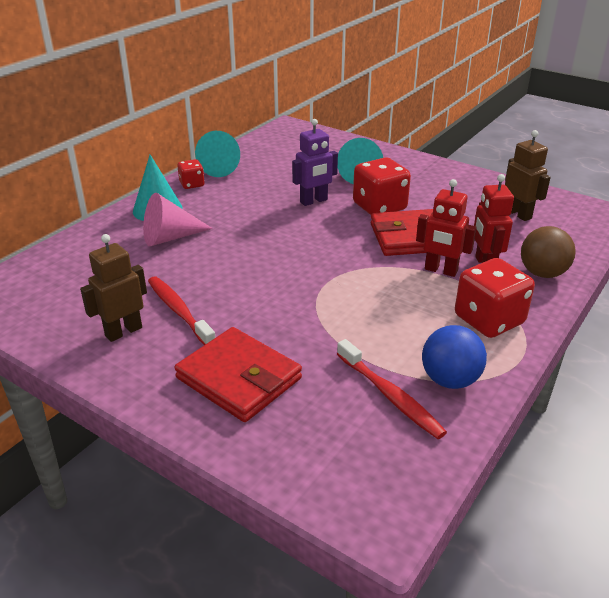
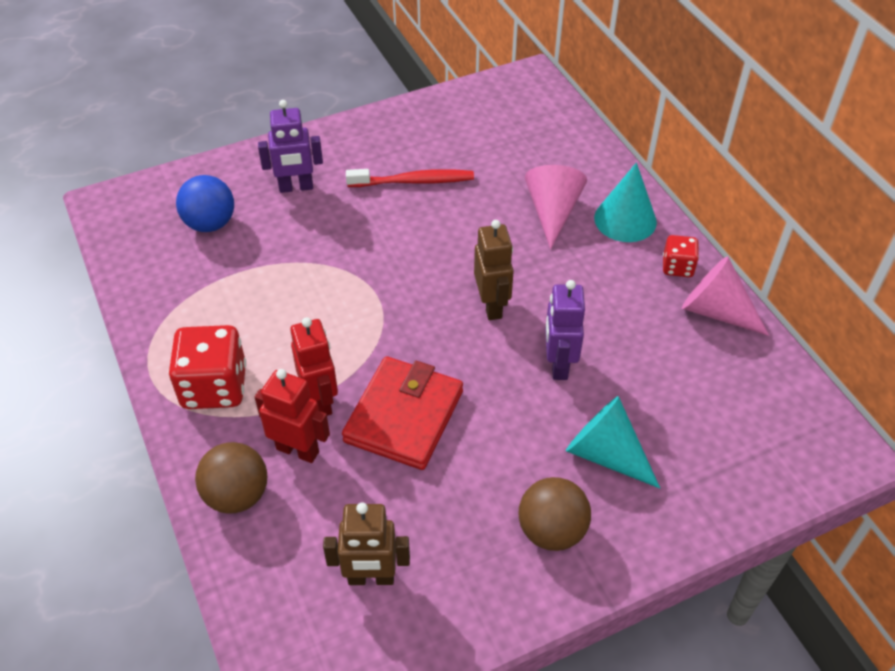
camera: 120 degrees right, 15 degrees up
brown robot [80,234,147,342] -> brown robot moved to [474,220,514,320]
red wallet [174,327,302,422] -> purple robot [258,100,323,193]
turquoise cone [195,131,240,177] -> pink cone [682,256,769,336]
red toothbrush [337,339,447,439] -> none
red dice [353,157,411,215] -> none
red robot [416,179,477,277] -> red robot turned 105 degrees clockwise [290,317,338,416]
blue ball [422,325,487,389] -> blue ball moved to [176,175,234,232]
none -> brown ball [518,477,591,551]

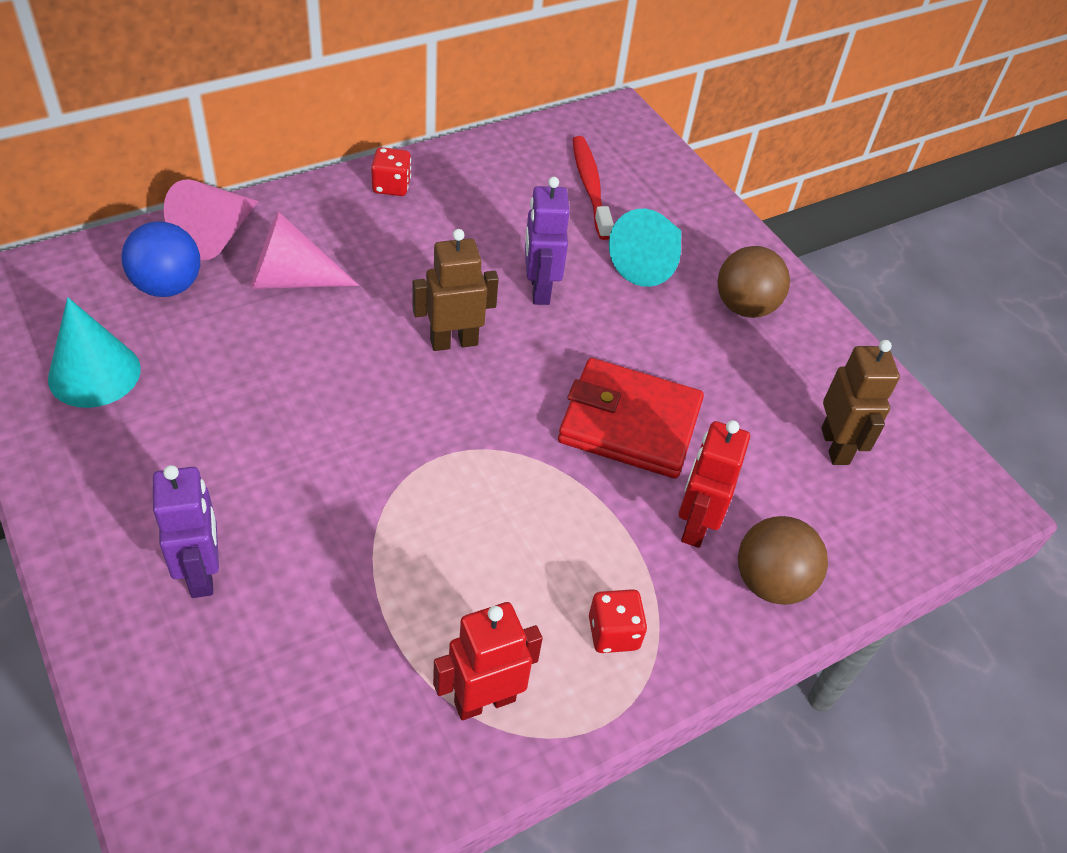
camera: 100 degrees left, 0 degrees up
red dice [169,325,246,409] -> red dice [589,589,647,653], size x0.54
blue ball [176,175,234,232] -> blue ball moved to [121,221,200,297]
red robot [290,317,338,416] -> red robot moved to [433,602,543,720]
red toothbrush [346,169,474,187] -> red toothbrush moved to [573,136,614,240]
purple robot [545,280,585,380] -> purple robot turned 90 degrees clockwise [525,177,570,305]
turquoise cone [594,162,657,242] -> turquoise cone moved to [48,297,141,408]
pink cone [682,256,769,336] -> pink cone moved to [164,179,259,260]

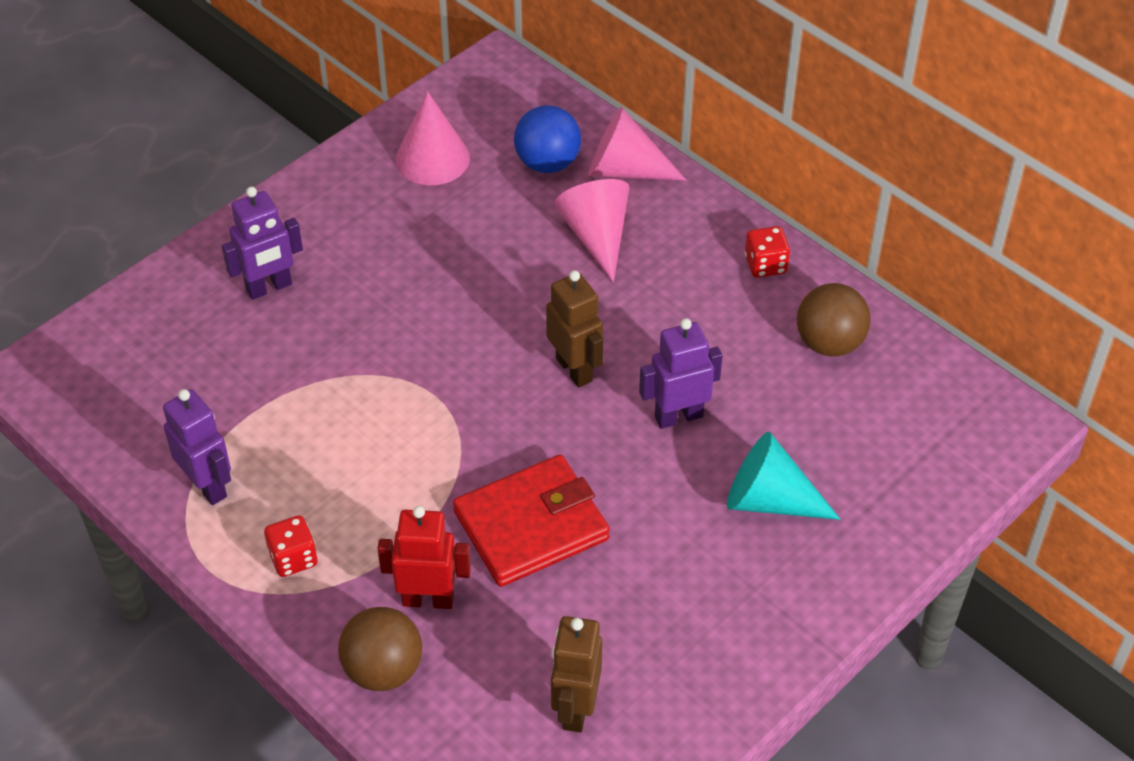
camera: 80 degrees right, 0 degrees up
turquoise cone [48,297,141,408] -> pink cone [396,91,470,185]
red robot [433,602,543,720] -> purple robot [163,389,231,505]
red wallet [558,358,704,479] -> red wallet turned 60 degrees clockwise [453,455,610,587]
red toothbrush [573,136,614,240] -> none
brown ball [717,246,790,318] -> brown ball moved to [797,283,871,356]
brown robot [821,340,900,465] -> brown robot turned 120 degrees clockwise [551,616,603,732]

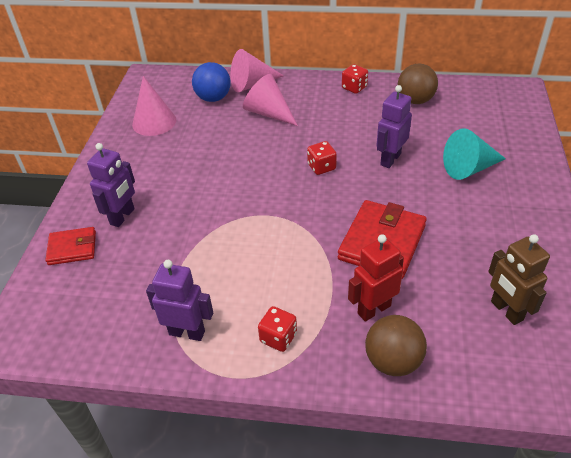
camera: 35 degrees left, 5 degrees down
brown robot [546,270,604,388] -> red dice [307,141,337,175]
none -> red wallet [45,227,96,265]

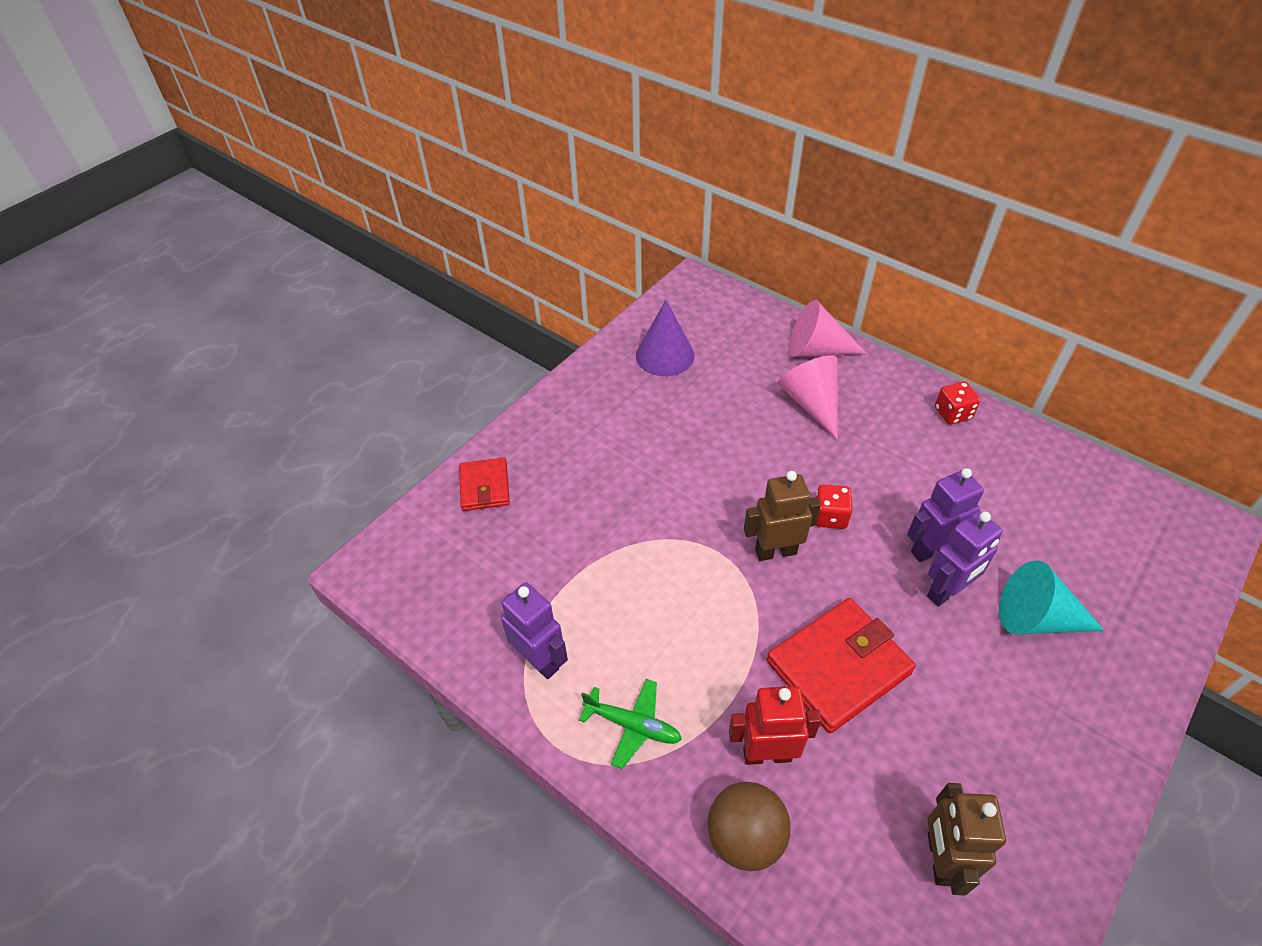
camera: 30 degrees right, 5 degrees up
red wallet [45,227,96,265] -> red wallet turned 60 degrees clockwise [459,458,510,511]
purple robot [87,143,135,227] -> purple robot moved to [927,511,1003,607]
pink cone [132,76,176,136] -> purple cone [636,300,694,376]
blue ball [192,62,231,102] -> none
red dice [258,306,297,352] -> green plane [579,679,682,769]
brown ball [398,64,438,104] -> none
none -> brown robot [744,471,821,561]

